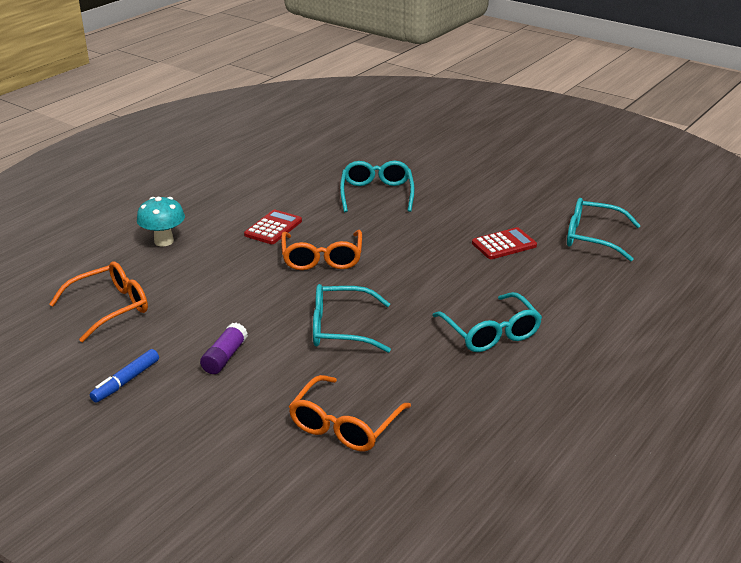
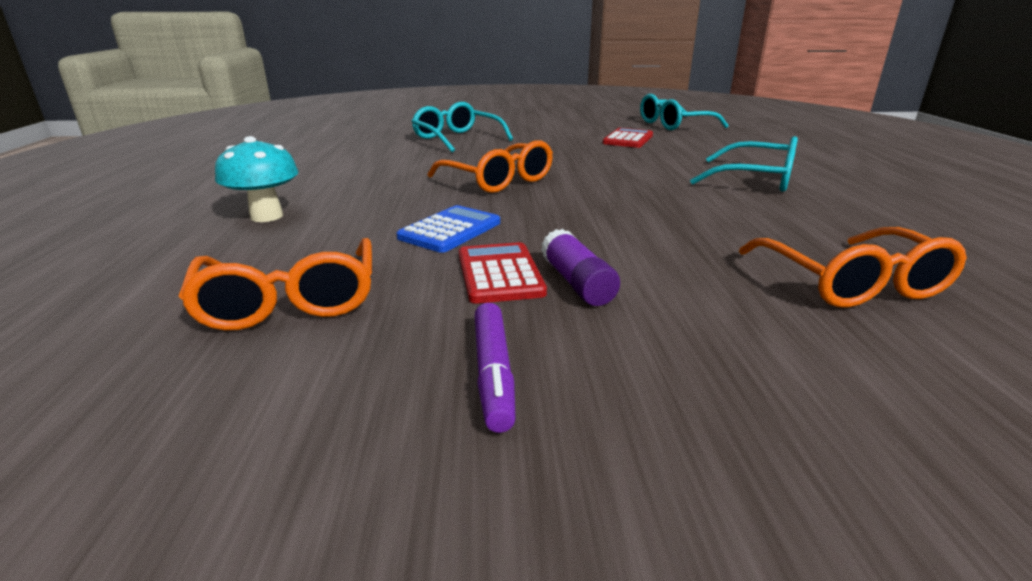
camera: 40 degrees left, 5 degrees down
orange glasses [49,261,148,342] -> orange glasses turned 150 degrees clockwise [178,238,372,331]
blue marker [90,349,159,403] -> purple marker [474,303,516,433]
red calculator [244,210,302,244] -> red calculator moved to [459,242,547,304]
turquoise glasses [313,284,391,353] -> none
none -> blue calculator [396,205,500,253]

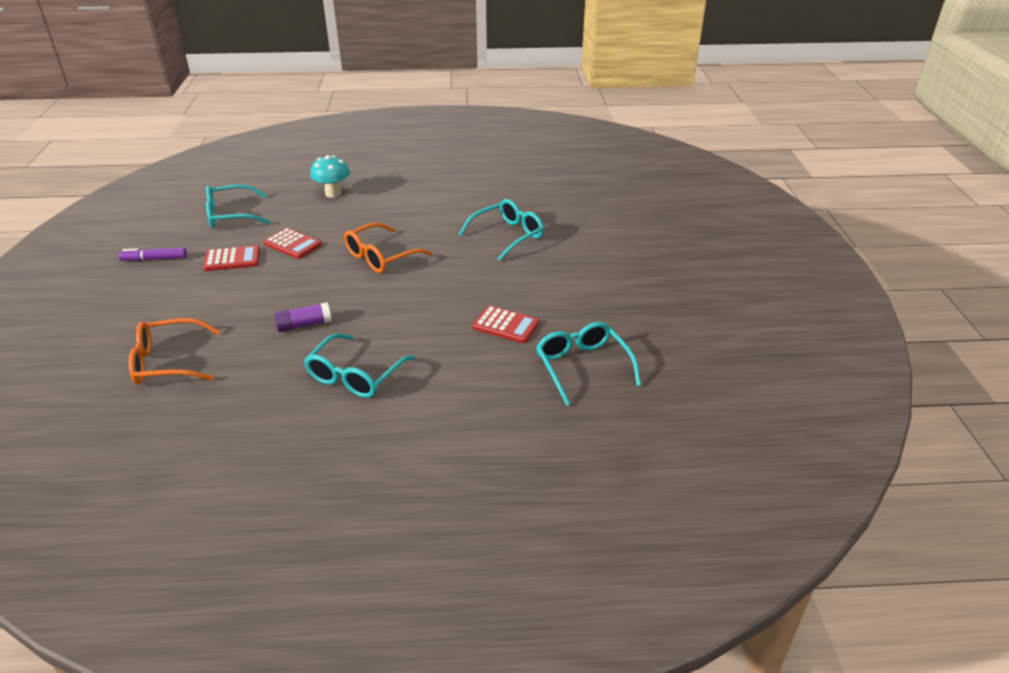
camera: 90 degrees right, 10 degrees up
orange glasses [178,238,372,331] -> turquoise glasses [206,184,270,228]
blue calculator [396,205,500,253] -> red calculator [264,228,322,259]
purple glue stick [541,229,620,306] -> purple glue stick moved to [274,302,332,332]

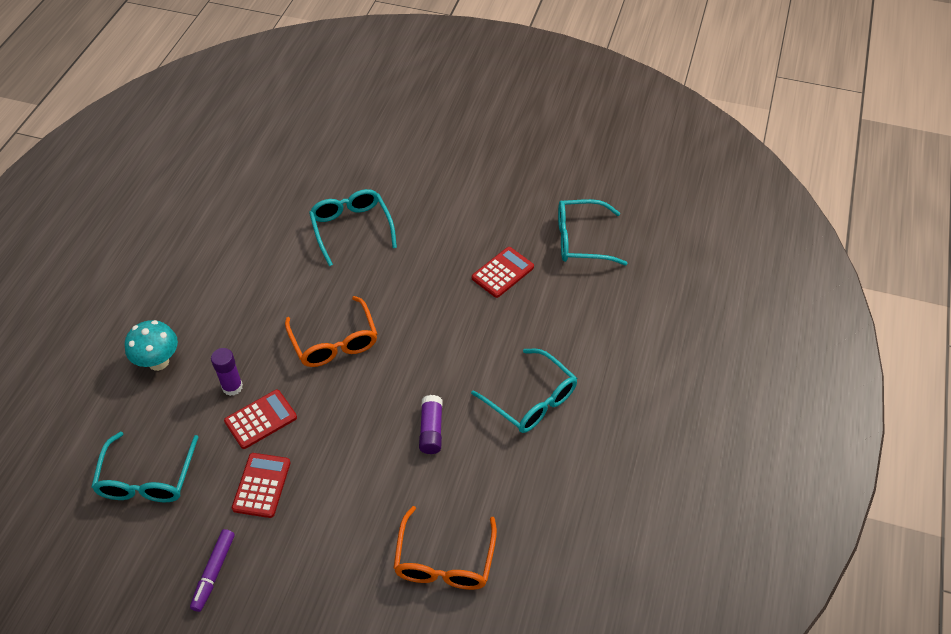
camera: 70 degrees left, 15 degrees up
none -> purple glue stick [211,348,243,396]

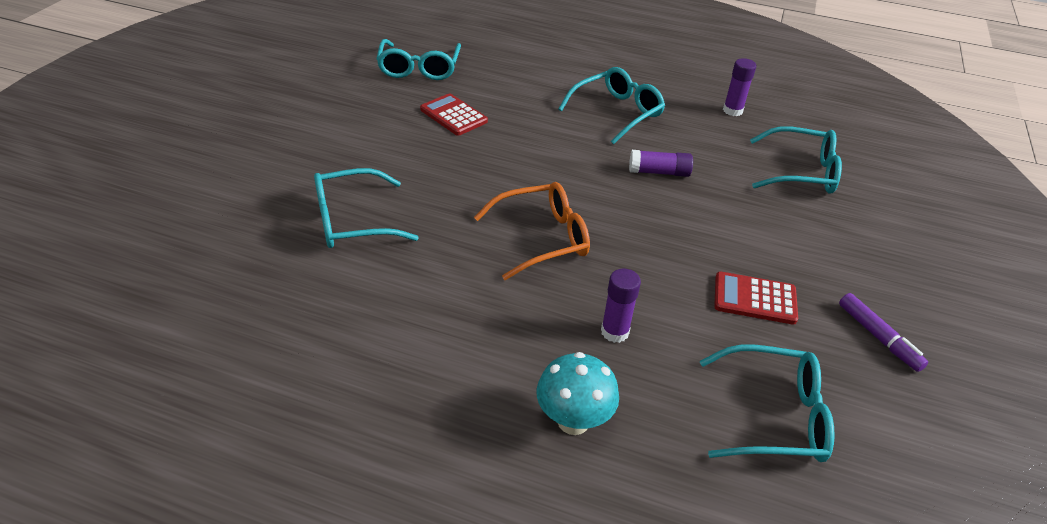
camera: 90 degrees left, 10 degrees down
purple marker [190,529,235,612] -> purple marker turned 45 degrees clockwise [839,293,928,372]
red calculator [224,390,297,449] -> none
orange glasses [393,506,497,590] -> turquoise glasses [750,126,842,194]
none -> purple glue stick [723,58,756,116]

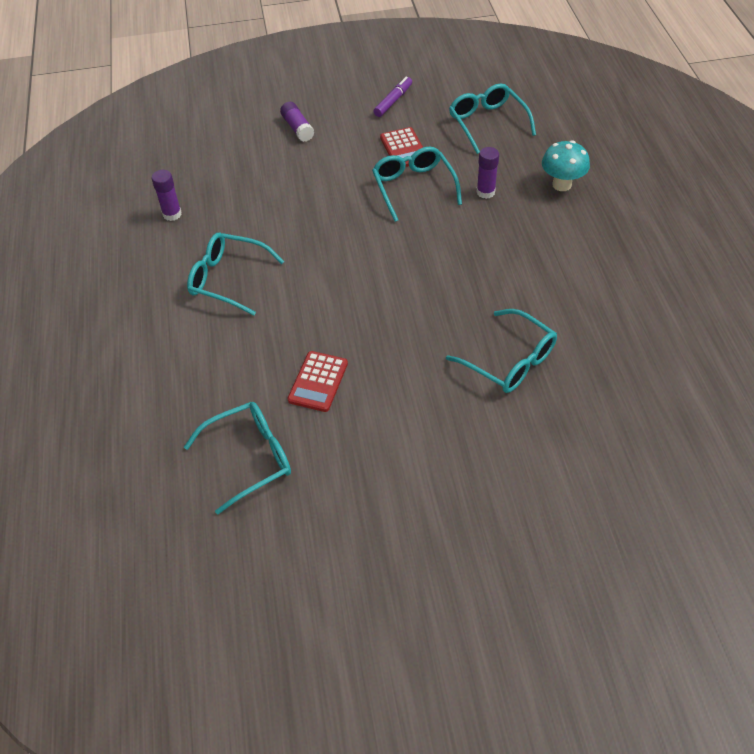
camera: 115 degrees left, 10 degrees up
orange glasses [474,182,590,280] -> none
purple glue stick [629,150,693,177] -> purple glue stick moved to [280,102,315,142]
turquoise glasses [750,126,842,194] -> turquoise glasses moved to [372,146,462,222]

